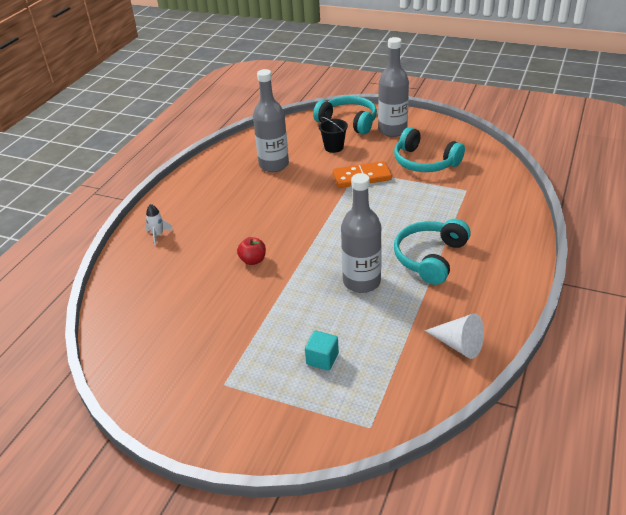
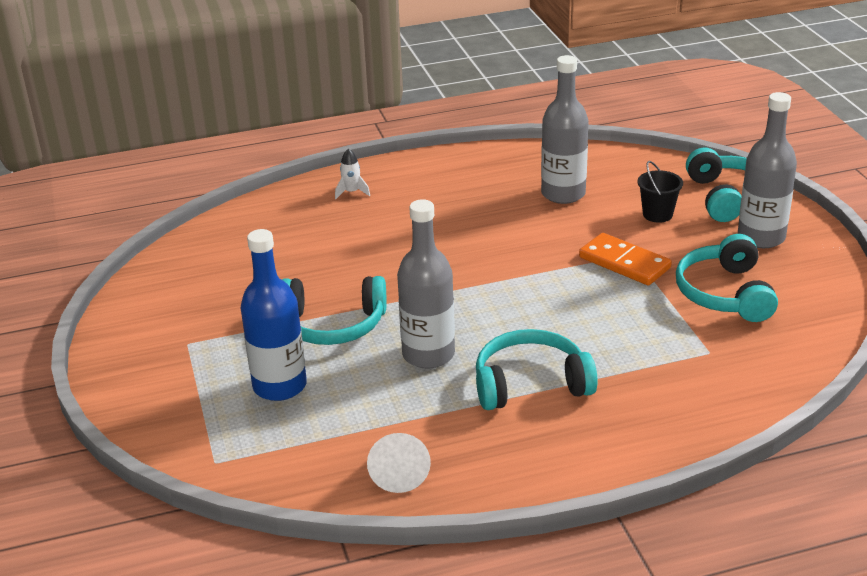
camera: 50 degrees right, 5 degrees down
red apple [237,237,266,265] -> none
turquoise cube [305,331,339,371] -> blue bottle [241,229,307,401]
none -> turquoise headphones [282,276,386,345]

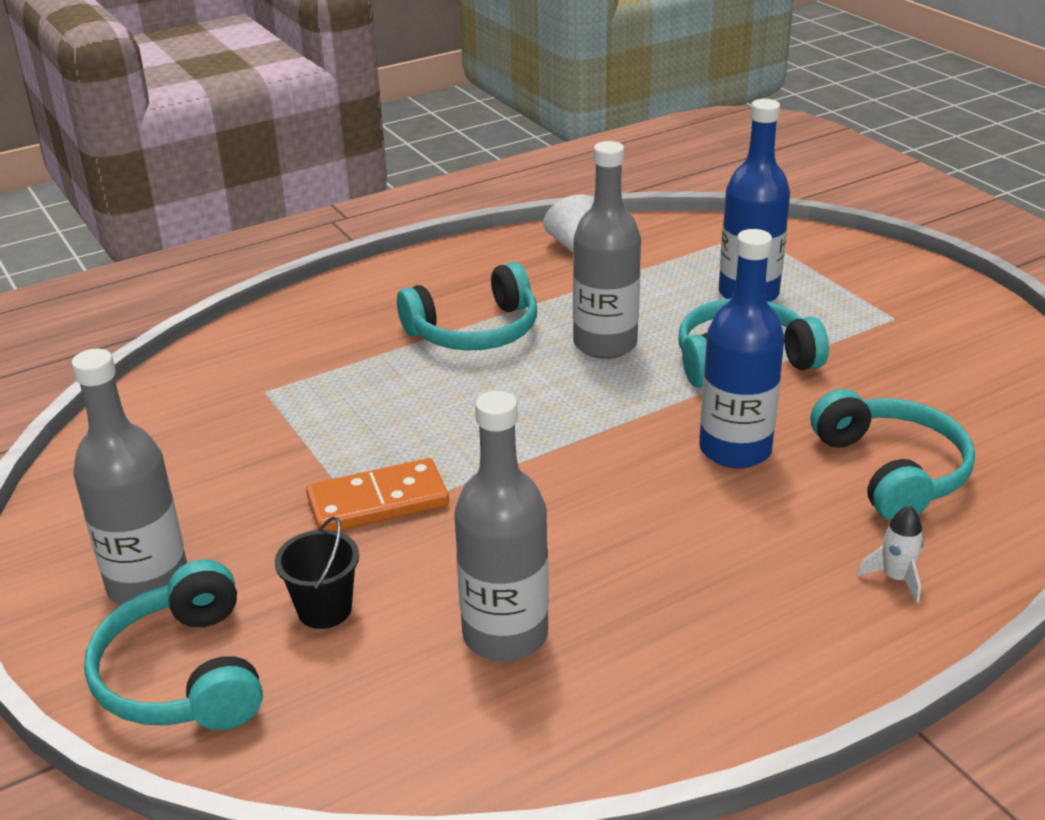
camera: 165 degrees right, 0 degrees up
orange domino [579,233,672,285] -> orange domino turned 45 degrees counterclockwise [306,458,449,531]
turquoise headphones [676,234,778,322] -> turquoise headphones moved to [810,389,975,521]
none -> blue bottle [699,229,785,468]

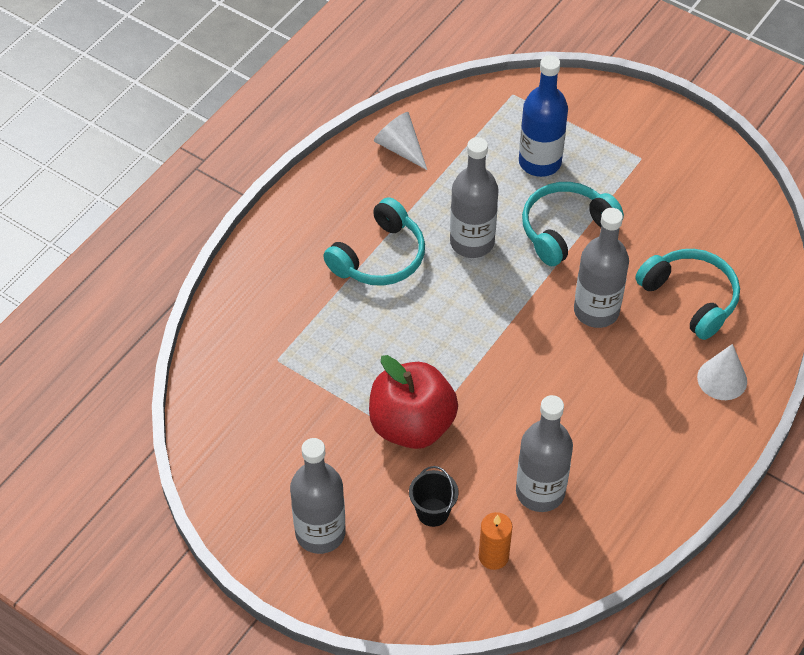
camera: 25 degrees left, 20 degrees up
turquoise headphones [84,559,263,730] -> none
orange domino [306,458,449,531] -> red apple [369,355,458,449]
blue bottle [699,229,785,468] -> grey bottle [574,208,629,328]
white rocket [857,506,924,603] -> white cone [697,344,747,400]
none -> orange candle [479,512,512,570]

